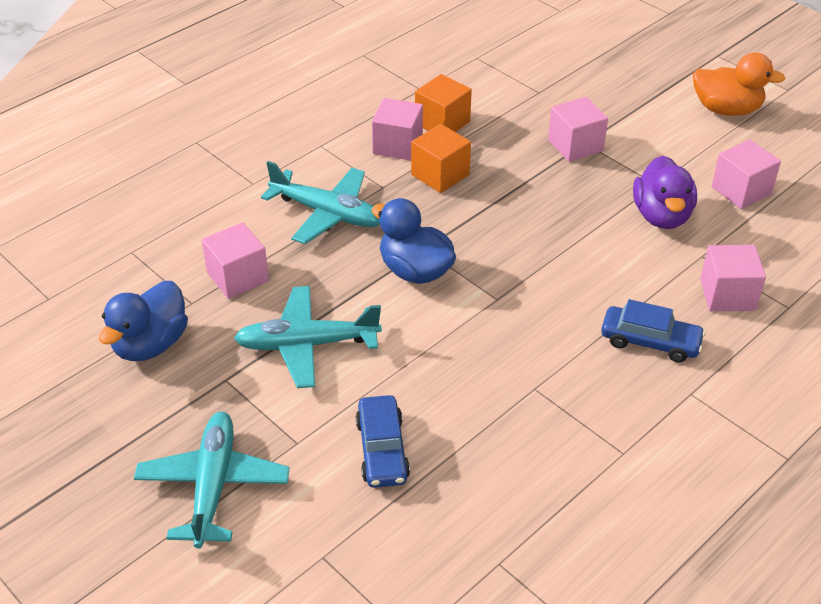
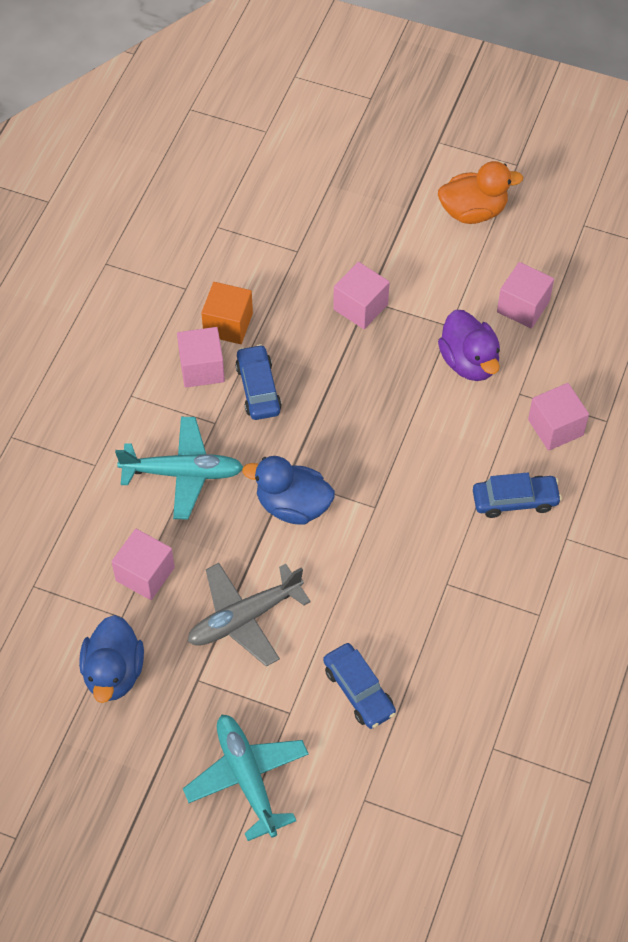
camera: 25 degrees left, 15 degrees up
turquoise plane [234,286,382,388] -> grey plane [188,563,311,667]
orange cube [411,124,471,193] -> blue car [235,344,282,420]

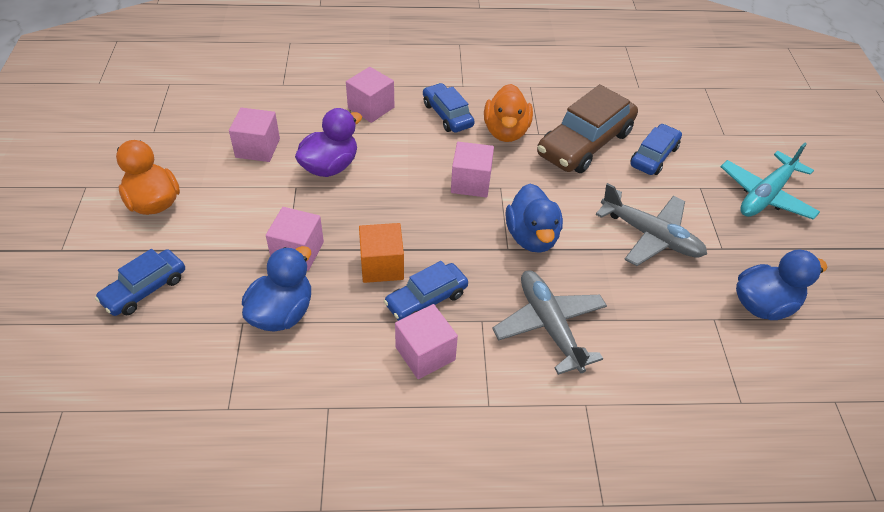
camera: 115 degrees left, 10 degrees down
pink cube [111,529,175,600] -> pink cube moved to [451,142,494,197]
turquoise plane [115,417,243,519] -> grey plane [492,270,607,375]
orange cube [201,282,253,344] -> orange cube moved to [359,223,404,283]
none -> blue car [95,249,185,316]
none -> blue duck [242,246,311,332]
none -> orange duck [484,84,533,142]
none -> brown car [537,84,638,173]

